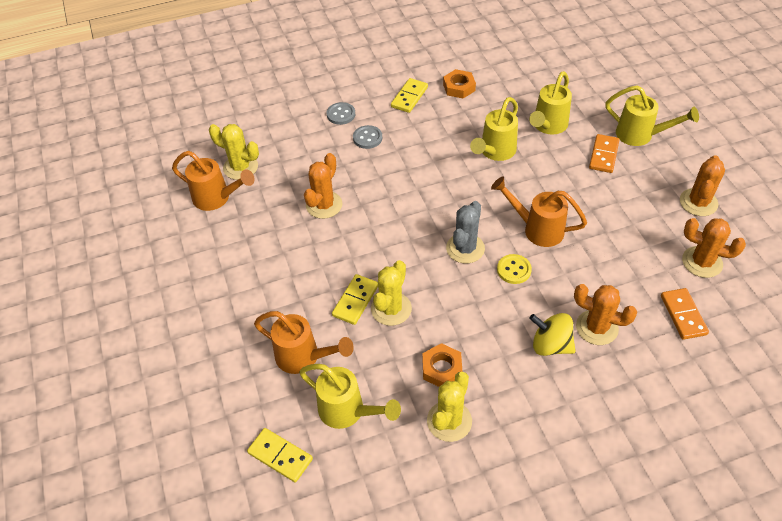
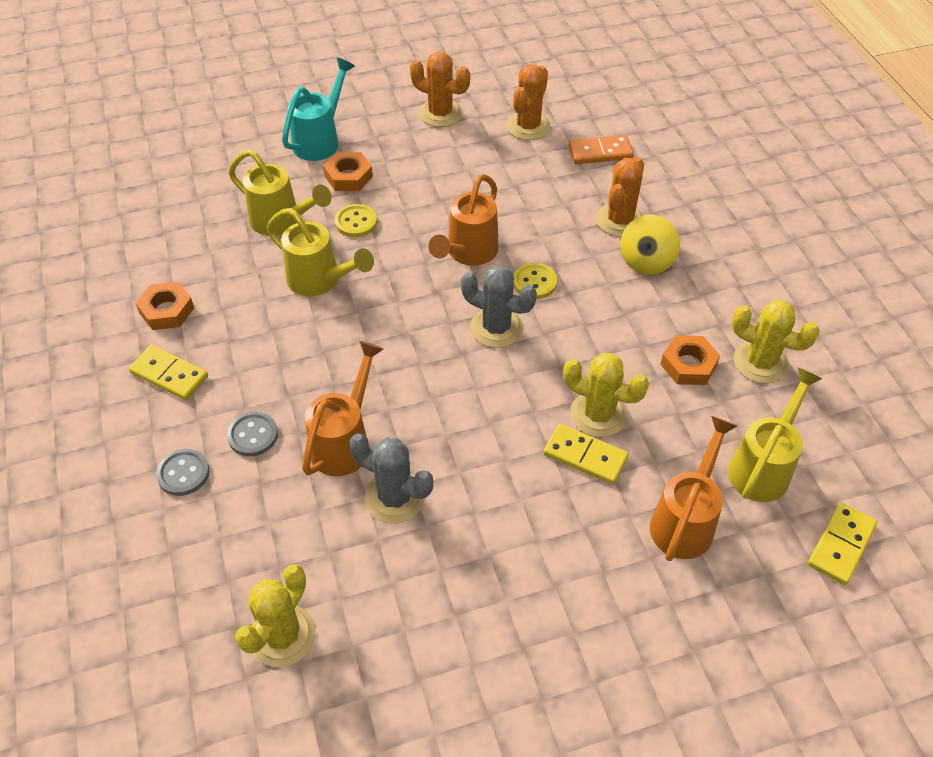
camera: 90 degrees left, 0 degrees up
orange watering can [172,151,255,211] -> orange watering can moved to [302,341,384,476]
orange cactus [304,153,342,219] -> grey cactus [349,433,433,524]
orange domino [589,134,619,173] -> orange nut [323,152,373,191]
yellow watering can [605,85,699,146] -> turquoise watering can [282,58,355,161]
none -> yellow button [335,204,377,237]

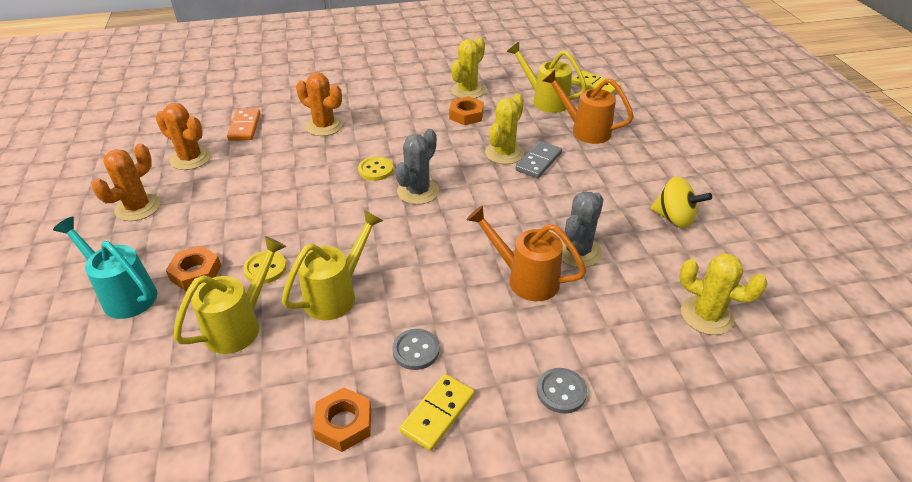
camera: 85 degrees left, 10 degrees down
grey button [227,412,278,456] -> grey button moved to [392,329,440,370]
orange watering can [428,174,499,266] -> none
yellow domino [543,424,629,485] -> grey domino [515,141,562,178]
yellow spinning top [620,215,680,275] -> yellow spinning top moved to [650,177,712,228]

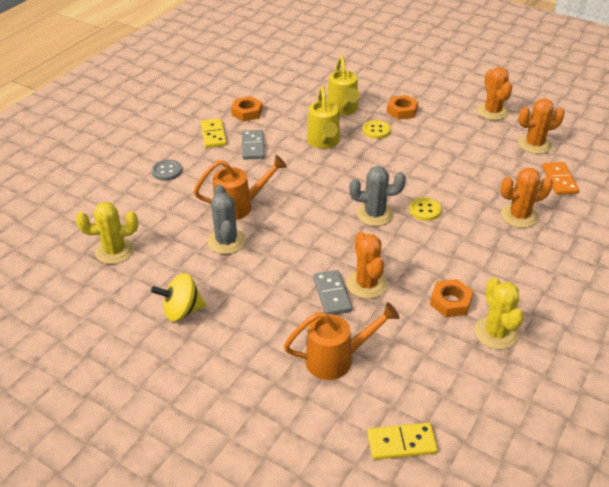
camera: 135 degrees right, 0 degrees up
turquoise watering can [53,217,157,319] -> none
orange domino [227,109,261,141] -> orange domino turned 45 degrees clockwise [542,162,579,195]
grey button [392,329,440,370] -> grey domino [242,130,265,160]
grey cactus [395,129,439,205] -> grey cactus turned 75 degrees counterclockwise [349,166,406,226]
yellow cactus [485,94,524,164] -> orange cactus [346,232,387,299]
yellow watering can [507,42,587,113] -> none

